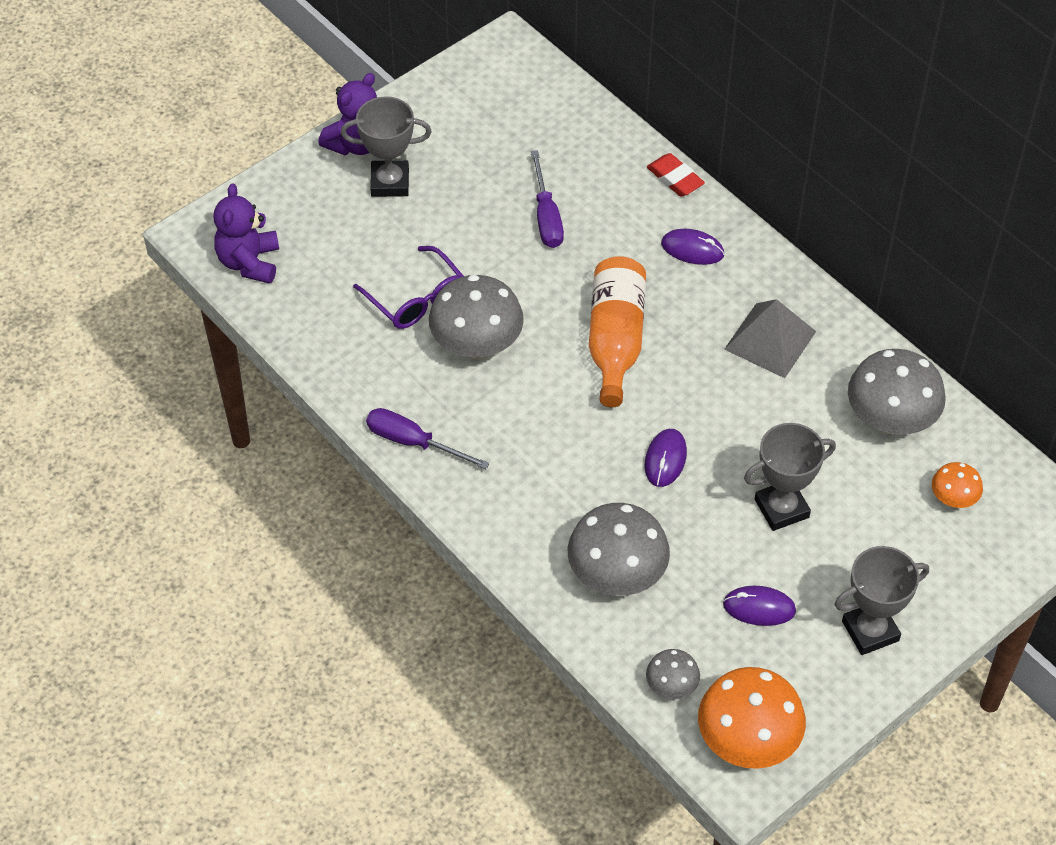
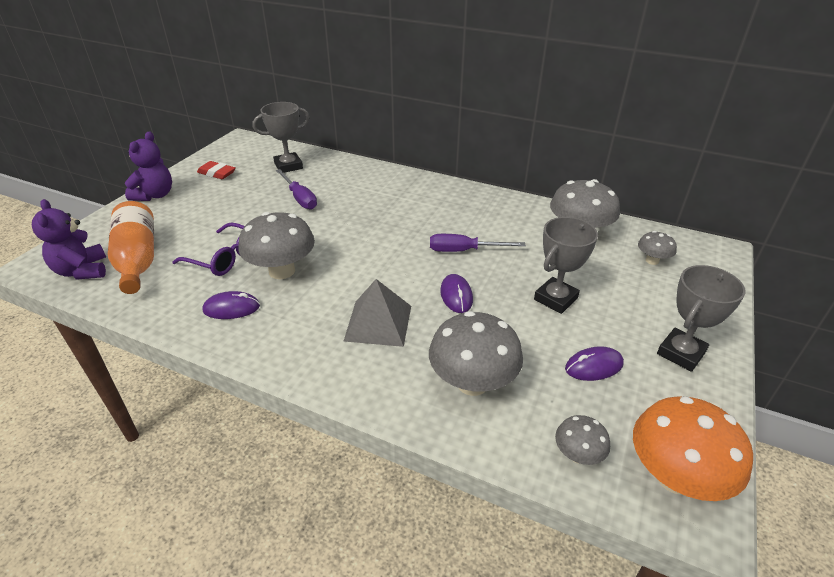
camera: 25 degrees left, 15 degrees down
grey trophy [341,96,432,197] -> grey trophy moved to [252,102,310,173]
purple screwdriver [366,408,490,469] -> purple screwdriver moved to [430,234,526,252]
orange bottle [589,256,646,407] -> orange bottle moved to [108,201,154,294]
red eraser [647,153,705,197] -> red eraser moved to [197,161,236,179]
purple mouse [661,229,725,265] -> purple mouse moved to [202,291,260,319]
grey pyramid [724,299,816,378] -> grey pyramid moved to [344,279,411,347]
orange mushroom [932,462,983,508] -> grey mushroom [638,231,677,265]

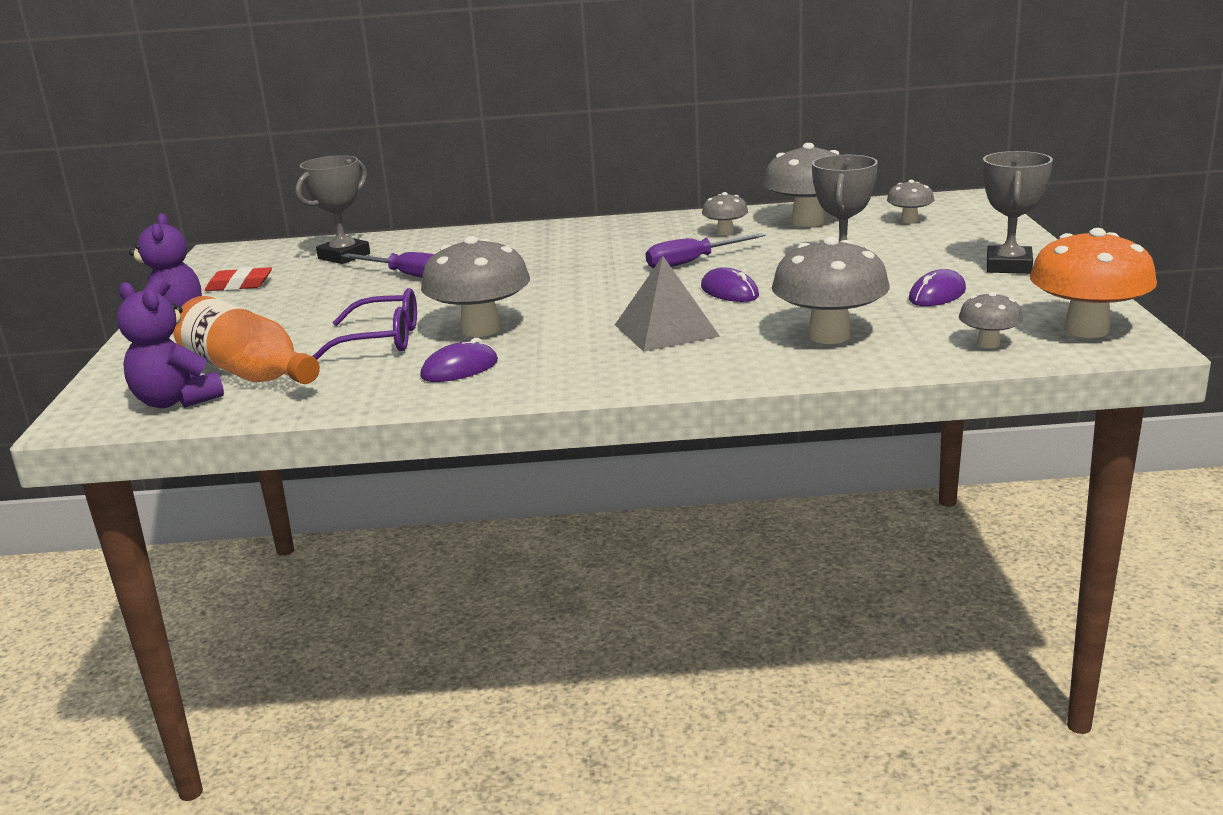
camera: 25 degrees left, 15 degrees down
none -> grey mushroom [702,192,748,235]

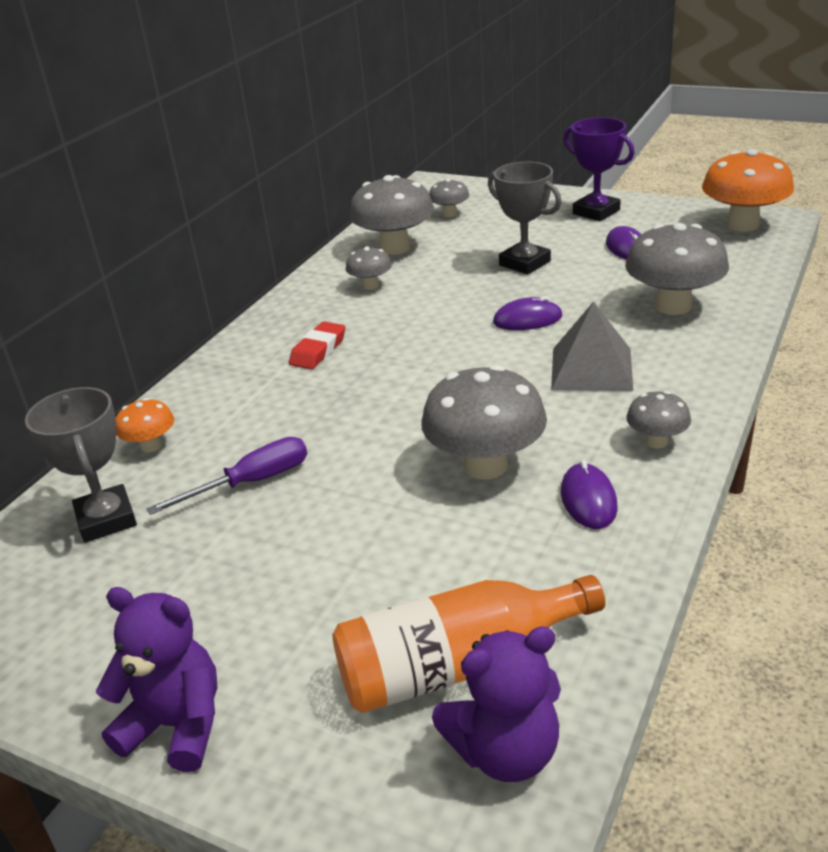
camera: 60 degrees left, 10 degrees up
red eraser [205,267,272,291] -> red eraser moved to [289,321,345,369]
purple glasses [313,288,417,359] -> none
purple screwdriver [646,233,766,268] -> none
grey mushroom [959,292,1023,348] -> grey mushroom moved to [626,391,691,448]
grey trophy [983,151,1053,274] -> purple trophy [564,117,635,221]
none -> orange mushroom [115,398,174,453]

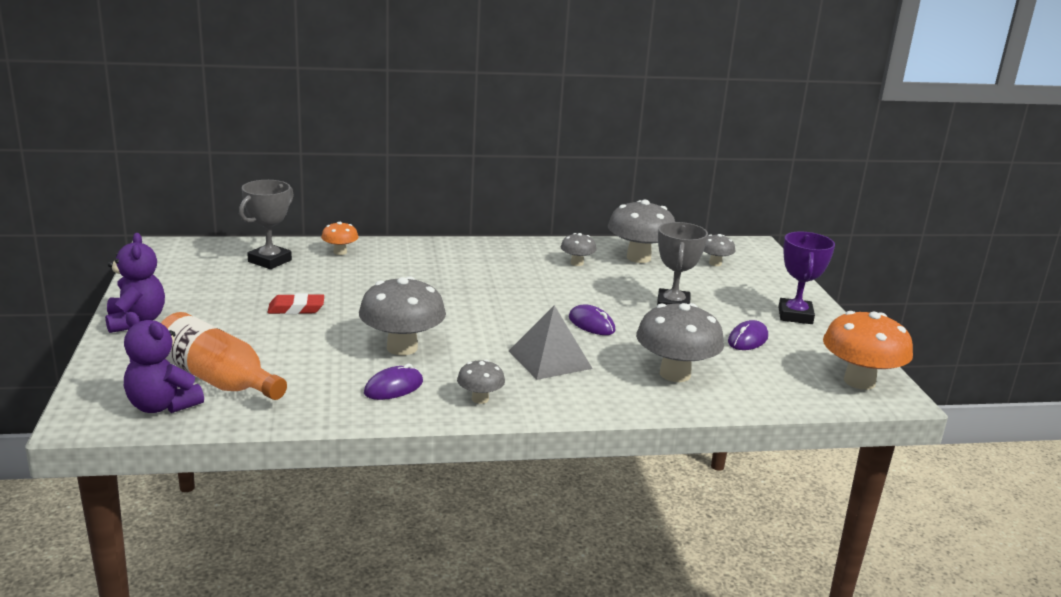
camera: 50 degrees right, 10 degrees down
purple screwdriver [146,437,307,515] -> none
red eraser [289,321,345,369] -> red eraser moved to [267,293,324,314]

